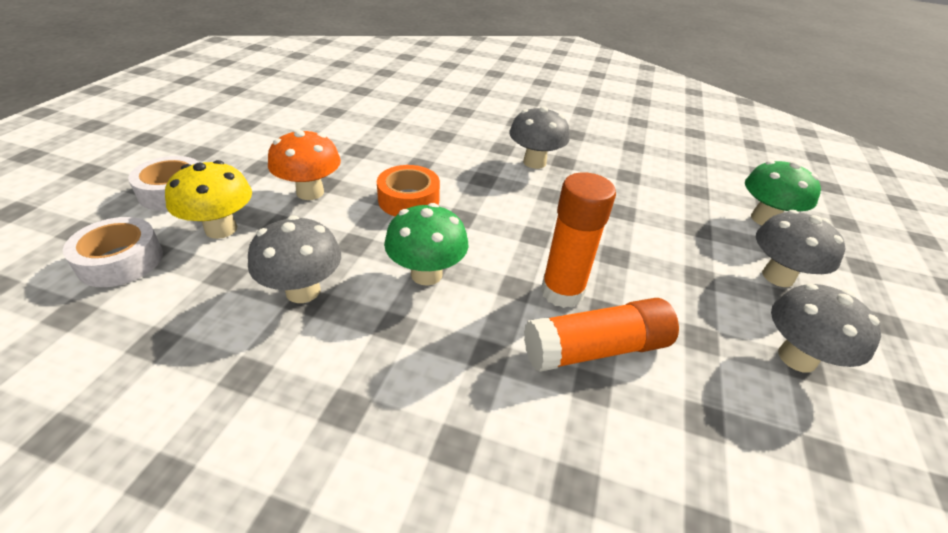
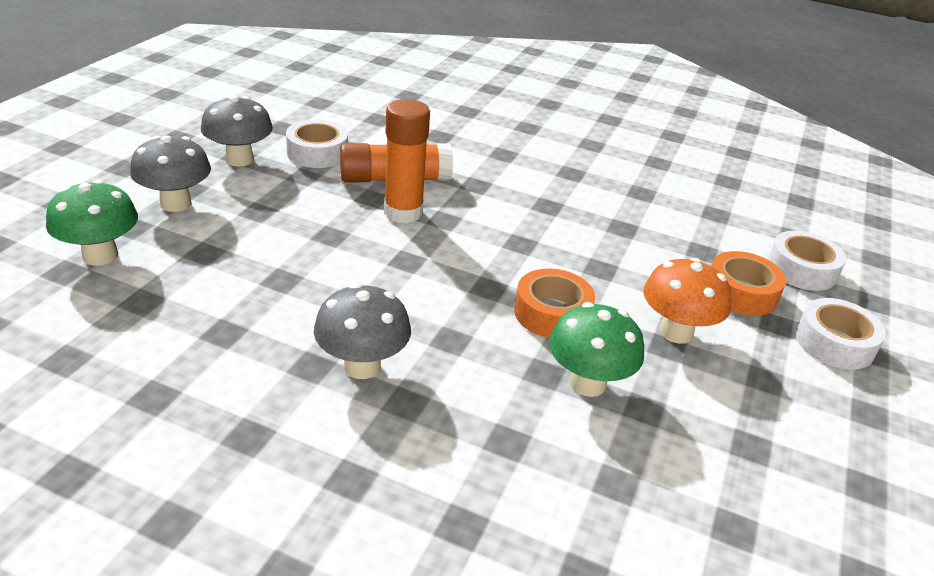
camera: 175 degrees left, 5 degrees down
yellow mushroom [165,160,252,239] -> orange tape [711,251,786,316]
grey mushroom [248,215,341,303] -> none
green mushroom [384,203,468,286] -> green mushroom moved to [549,302,644,397]
none -> white tape [286,120,348,168]

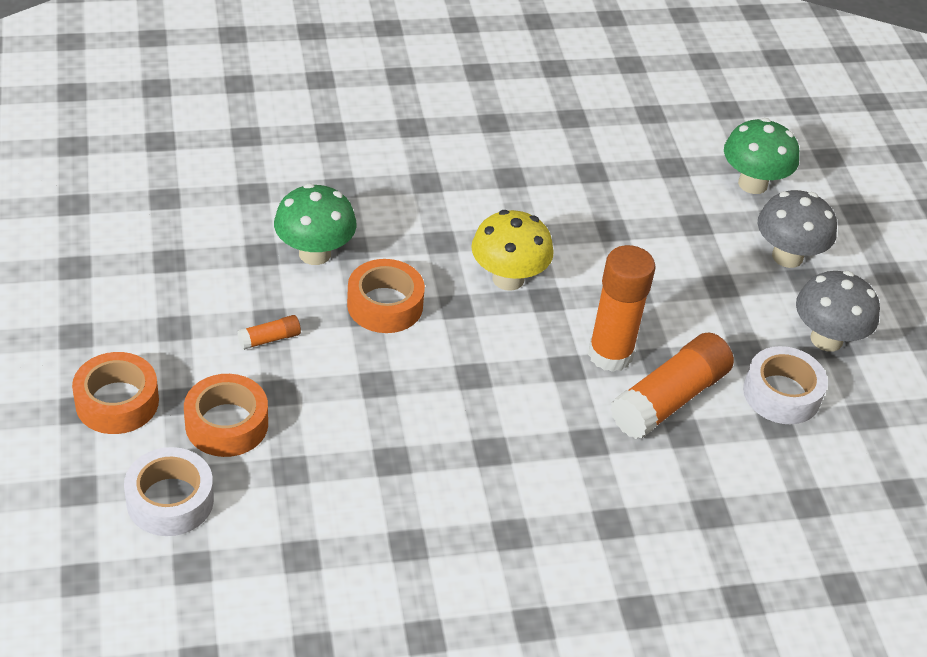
camera: 145 degrees right, 10 degrees up
grey mushroom [314,283,411,379] -> none
orange mushroom [643,258,732,344] -> orange glue stick [237,315,301,350]
white tape [796,298,886,370] -> orange tape [72,352,159,434]
none -> yellow mushroom [471,210,554,291]

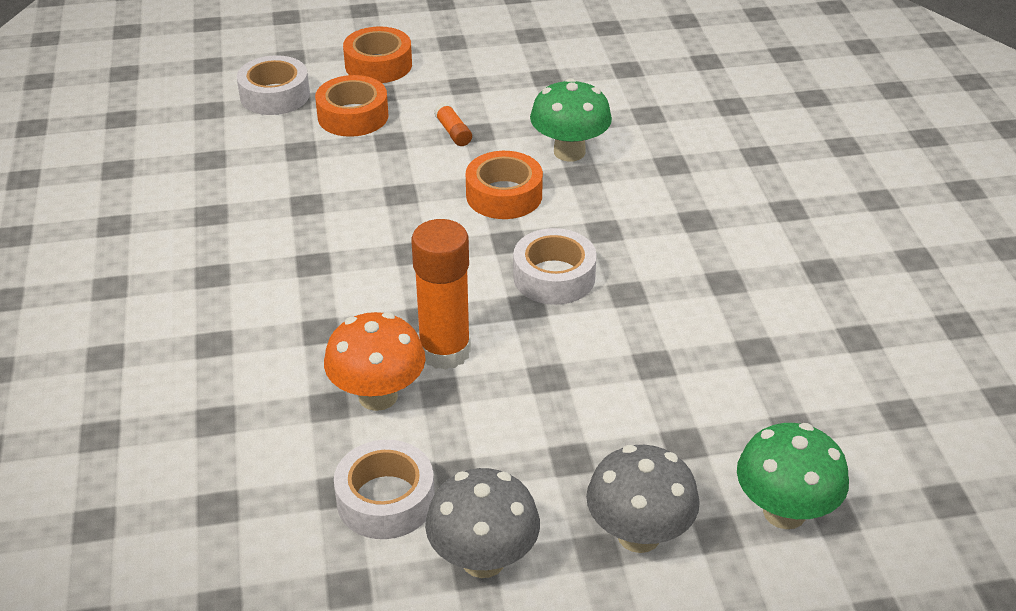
camera: 95 degrees right, 5 degrees down
yellow mushroom [471,210,554,291] -> white tape [513,228,597,305]
orange glue stick [610,333,734,439] -> orange mushroom [324,312,426,411]

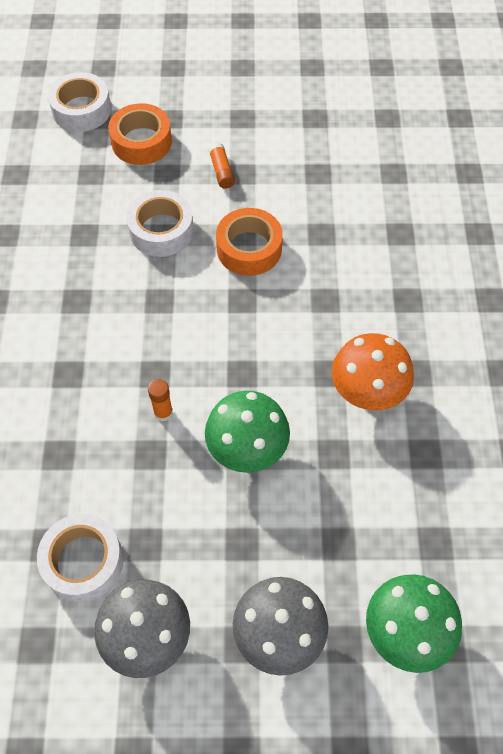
camera: 10 degrees right, 20 degrees up
orange mushroom [324,312,426,411] -> orange mushroom moved to [332,333,414,411]
orange tape [343,26,412,83] -> none
orange glue stick [412,219,471,370] -> orange glue stick [148,379,173,421], size x0.44
white tape [513,228,597,305] -> white tape moved to [126,190,194,257]
green mushroom [530,78,612,162] -> green mushroom moved to [205,391,290,473]

